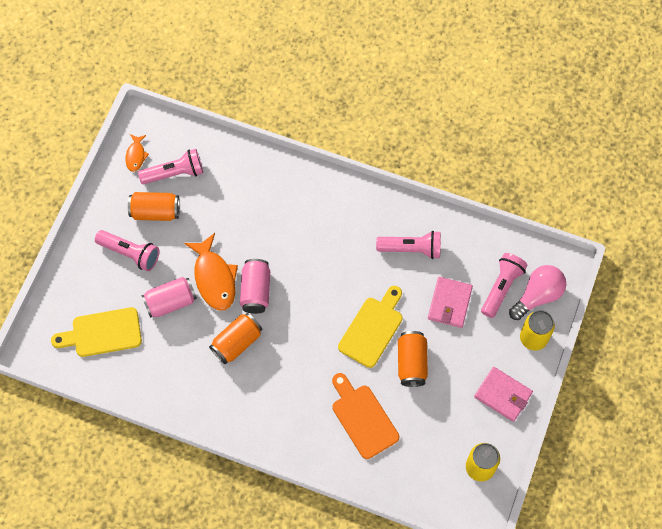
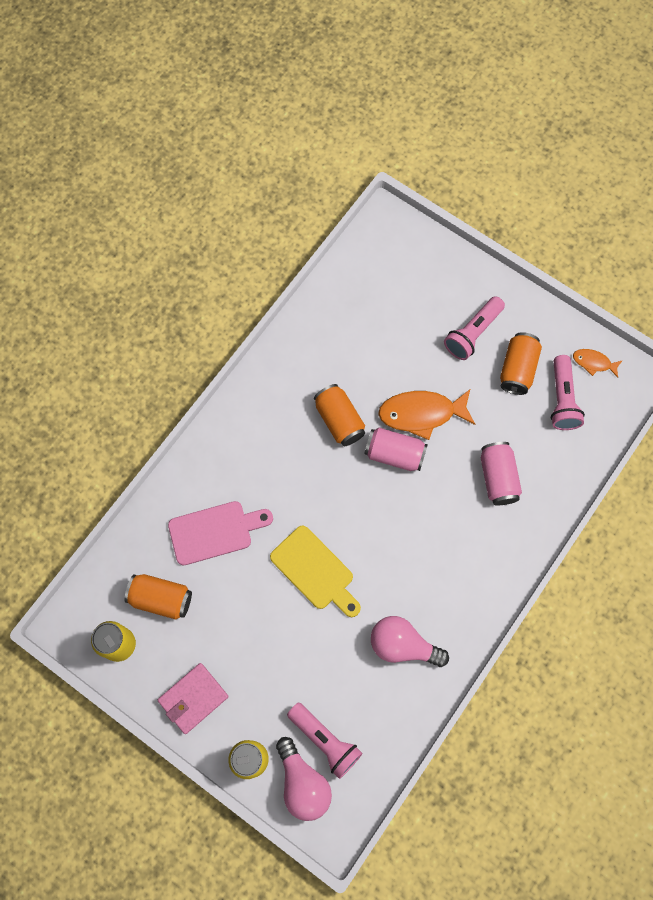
camera: 105 degrees right, 5 degrees up
yellow cutting board [51,307,142,357] -> none
pink can [141,277,197,318] -> pink can moved to [481,442,522,505]
orange cutting board [332,373,399,459] -> pink cutting board [168,501,273,565]
pink flashlight [376,231,441,259] -> pink light bulb [371,616,449,667]
orange can [398,331,428,387] -> orange can moved to [125,574,192,620]
pink wallet [428,277,473,328] -> none

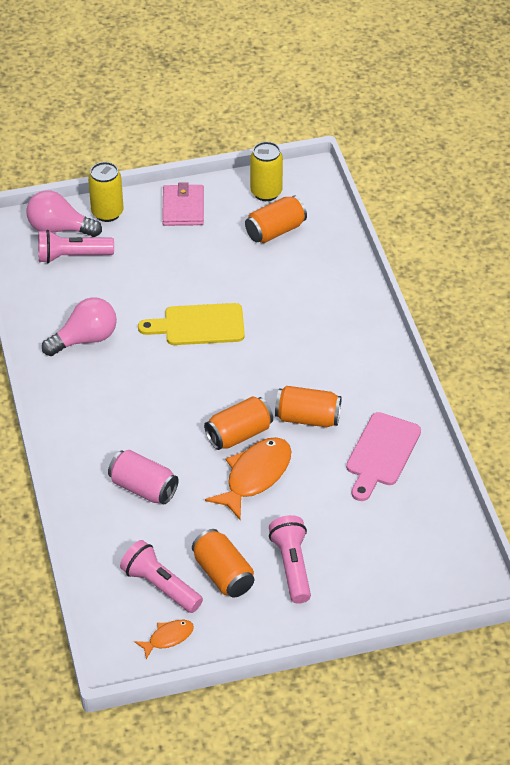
camera: 130 degrees right, 25 degrees down
pink cutting board [168,501,273,565] -> pink cutting board moved to [346,412,421,501]
pink can [364,428,428,471] -> orange can [204,396,273,450]

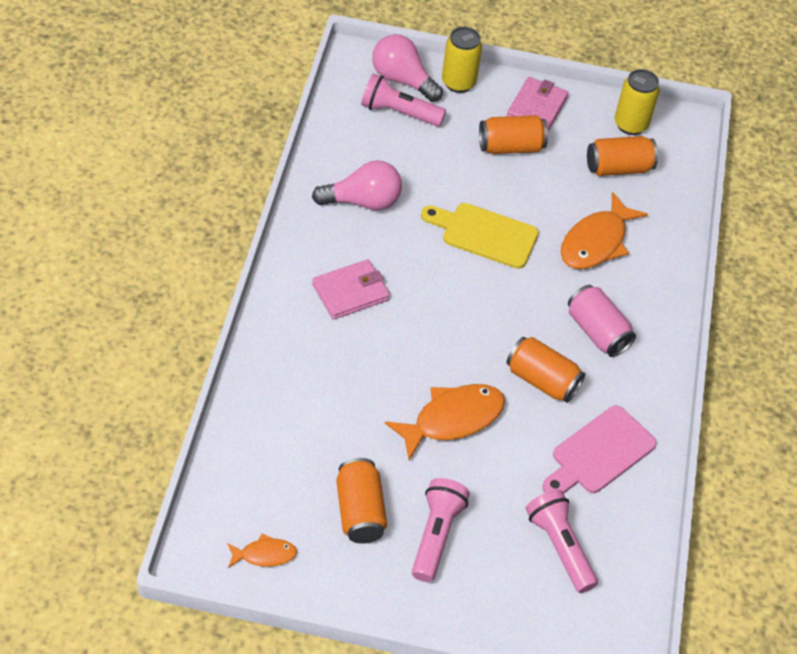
camera: 20 degrees right, 5 degrees up
pink can [108,450,179,504] -> pink can moved to [568,285,636,357]
pink flashlight [120,540,203,613] -> pink flashlight moved to [525,490,598,593]
orange can [204,396,273,450] -> orange can moved to [479,115,548,154]
none -> pink wallet [312,259,390,320]
none -> orange fish [560,192,648,269]

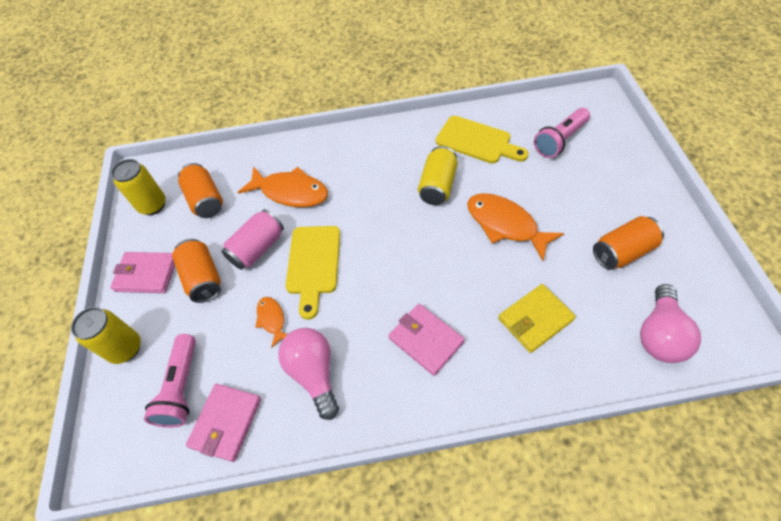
camera: 100 degrees left, 5 degrees up
orange fish [227,533,297,568] -> orange fish moved to [255,297,287,348]
pink light bulb [372,34,443,102] -> pink light bulb moved to [640,284,701,363]
pink flashlight [412,478,470,582] -> none
orange can [507,337,585,403] -> yellow can [418,146,458,205]
pink cutting board [542,406,657,494] -> yellow cutting board [436,116,529,163]
pink can [568,285,636,357] -> pink can moved to [222,209,284,270]
none -> pink wallet [186,384,261,462]
none -> yellow wallet [498,284,576,353]

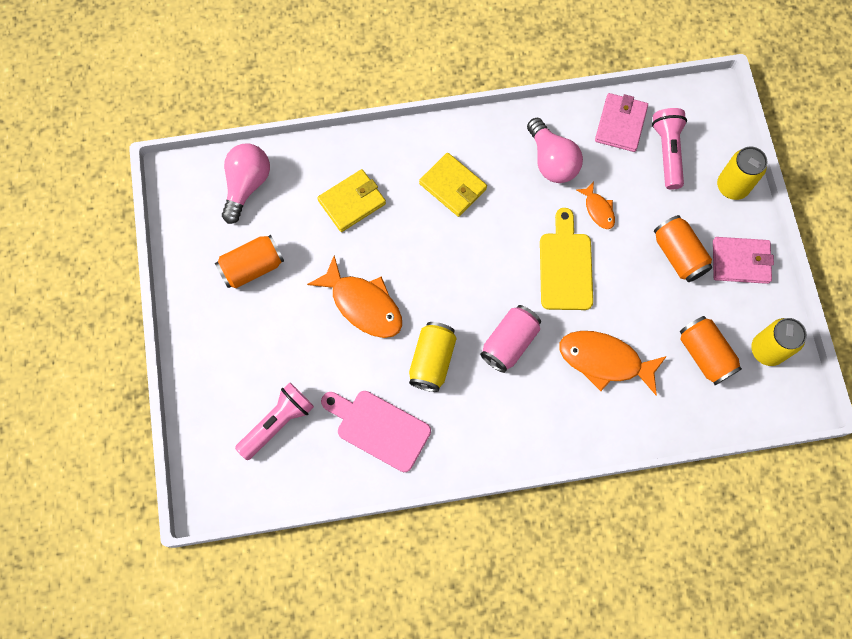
camera: 175 degrees right, 15 degrees up
pink can [222,209,284,270] -> pink can moved to [480,305,541,373]
pink wallet [389,304,465,376] -> yellow wallet [419,153,487,217]
yellow cutting board [436,116,529,163] -> pink cutting board [321,391,431,472]

